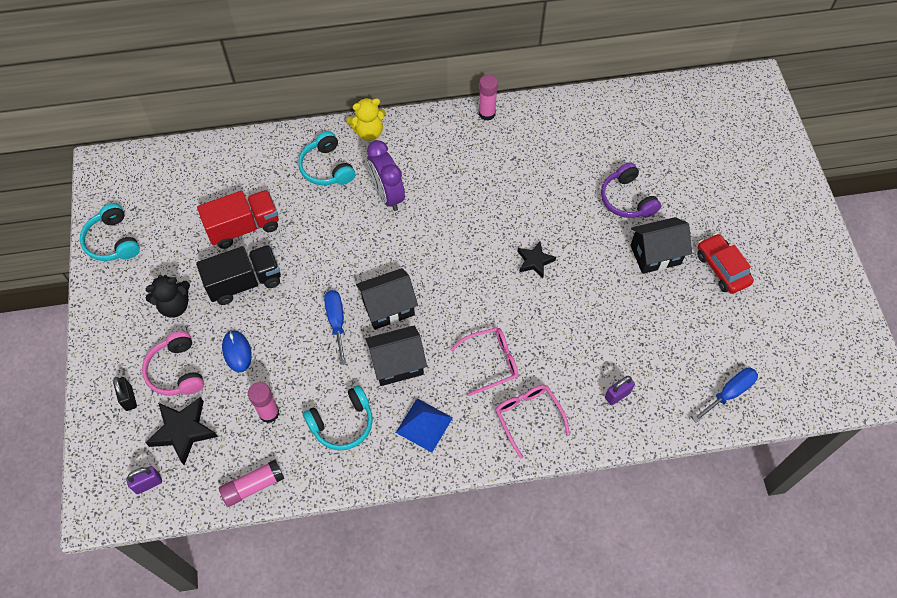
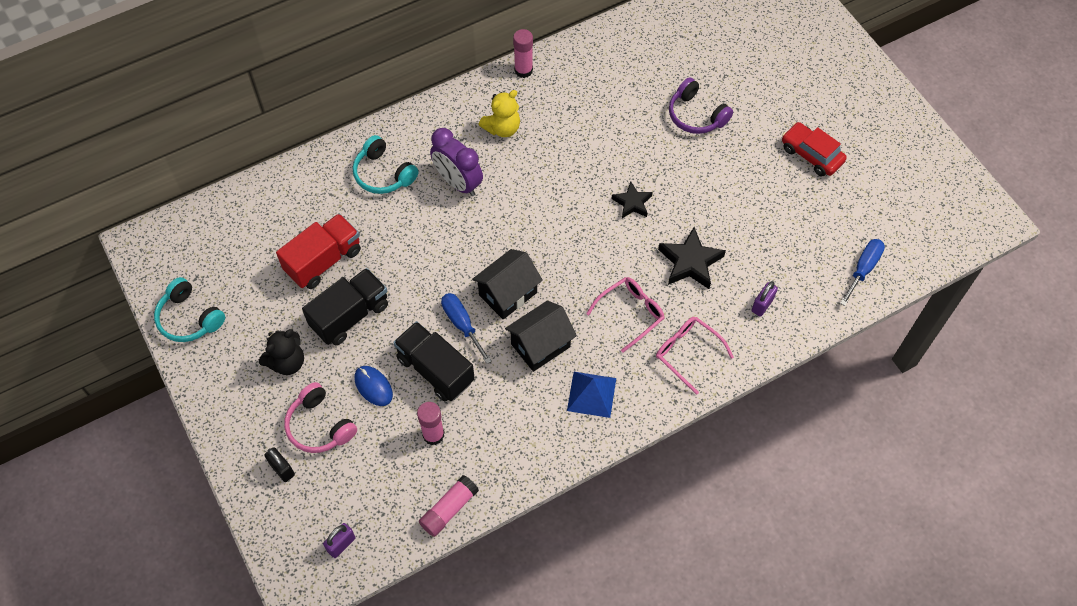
camera: 20 degrees left, 0 degrees up
black star [145,397,218,465] -> black star moved to [658,227,726,289]
turquoise headphones [303,385,373,451] -> none
yellow teddy bear [346,98,386,141] -> yellow teddy bear moved to [479,90,520,137]
black house [630,217,692,274] -> none
none -> black truck [393,321,475,401]

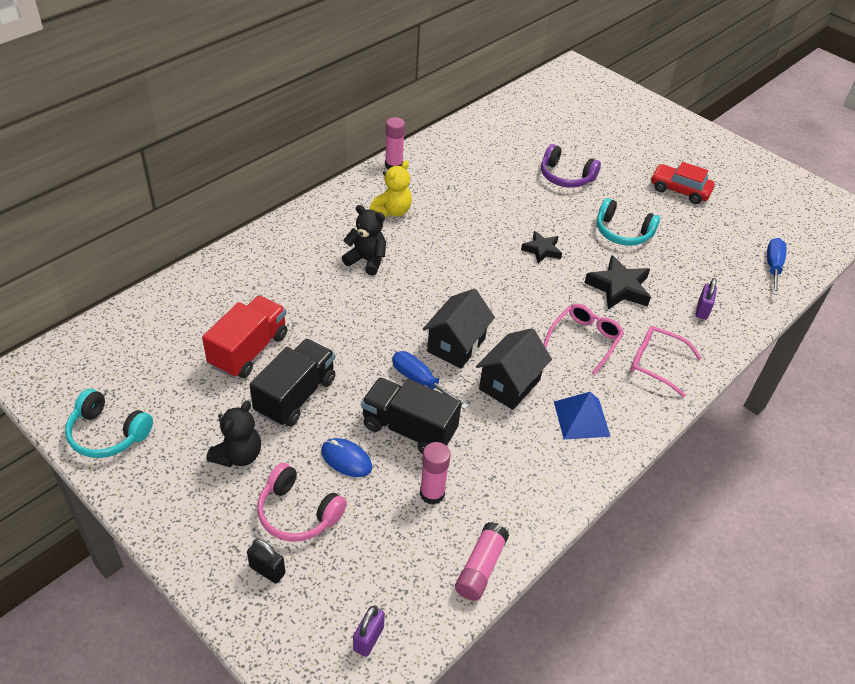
camera: 20 degrees left, 15 degrees down
turquoise headphones [353,135,419,194] -> turquoise headphones moved to [597,198,660,246]
purple clock [430,128,483,196] -> black teddy bear [342,205,386,275]

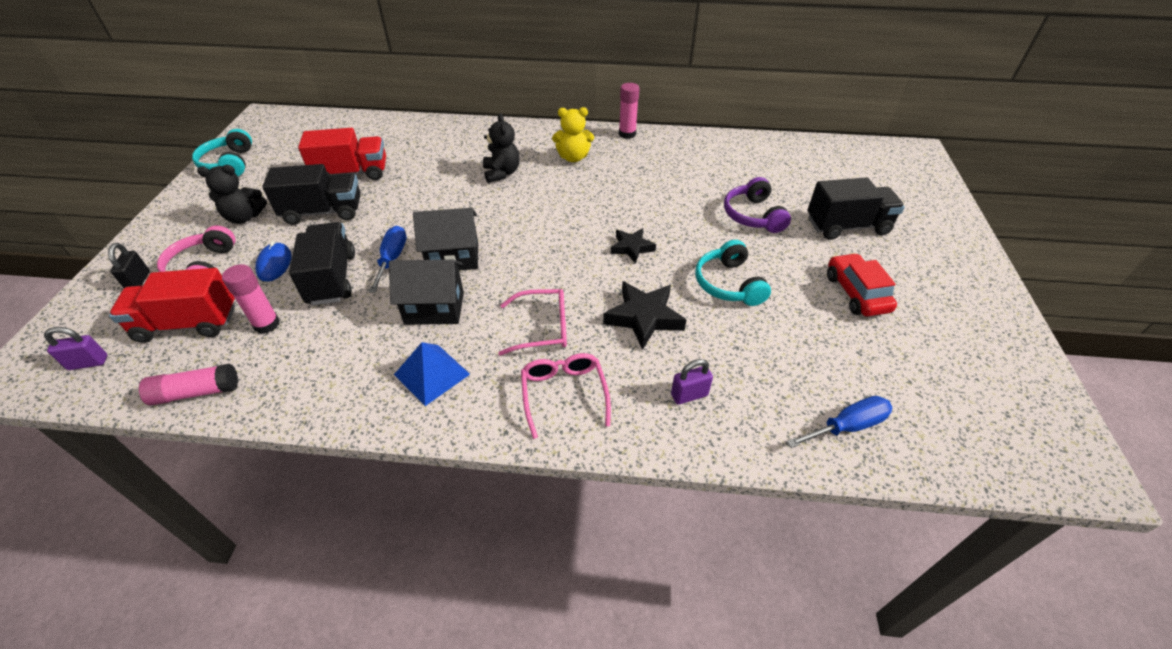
camera: 55 degrees right, 0 degrees up
none -> red truck [109,268,236,343]
none -> black truck [808,177,905,240]

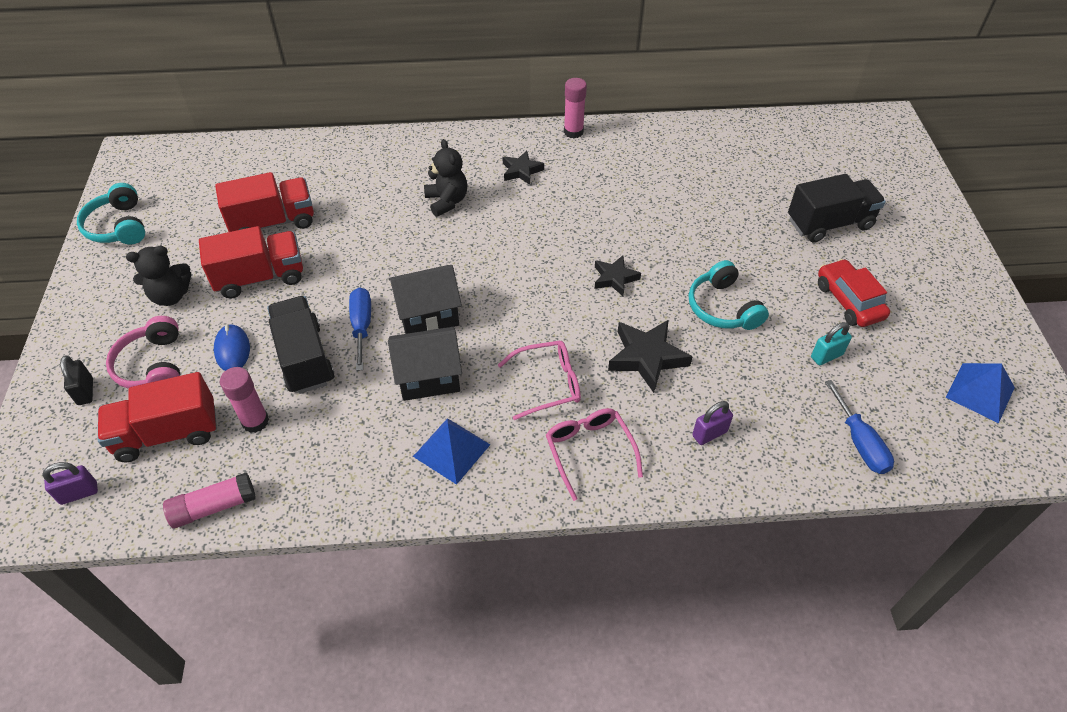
camera: 10 degrees left, 5 degrees up
black truck [262,164,361,225] -> red truck [199,226,303,299]
yellow teddy bear [552,107,594,162] -> black star [502,151,544,185]
purple headphones [724,177,791,233] -> none
blue screwdriver [786,396,893,448] -> blue screwdriver turned 105 degrees clockwise [825,380,894,474]
none -> turquoise padlock [811,322,852,365]
none -> blue pyramid [945,363,1015,423]

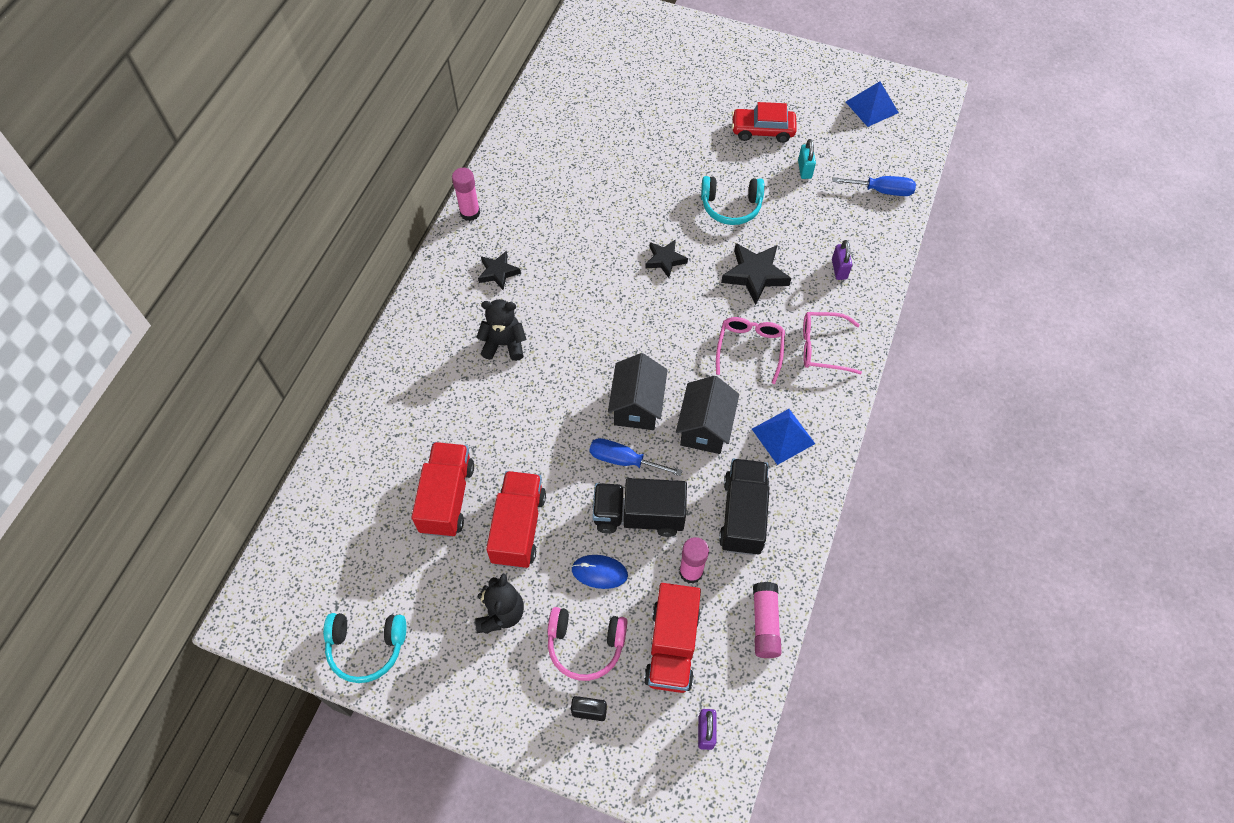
camera: 65 degrees left, 10 degrees up
black truck [788,174,886,243] -> black truck moved to [719,459,770,555]

